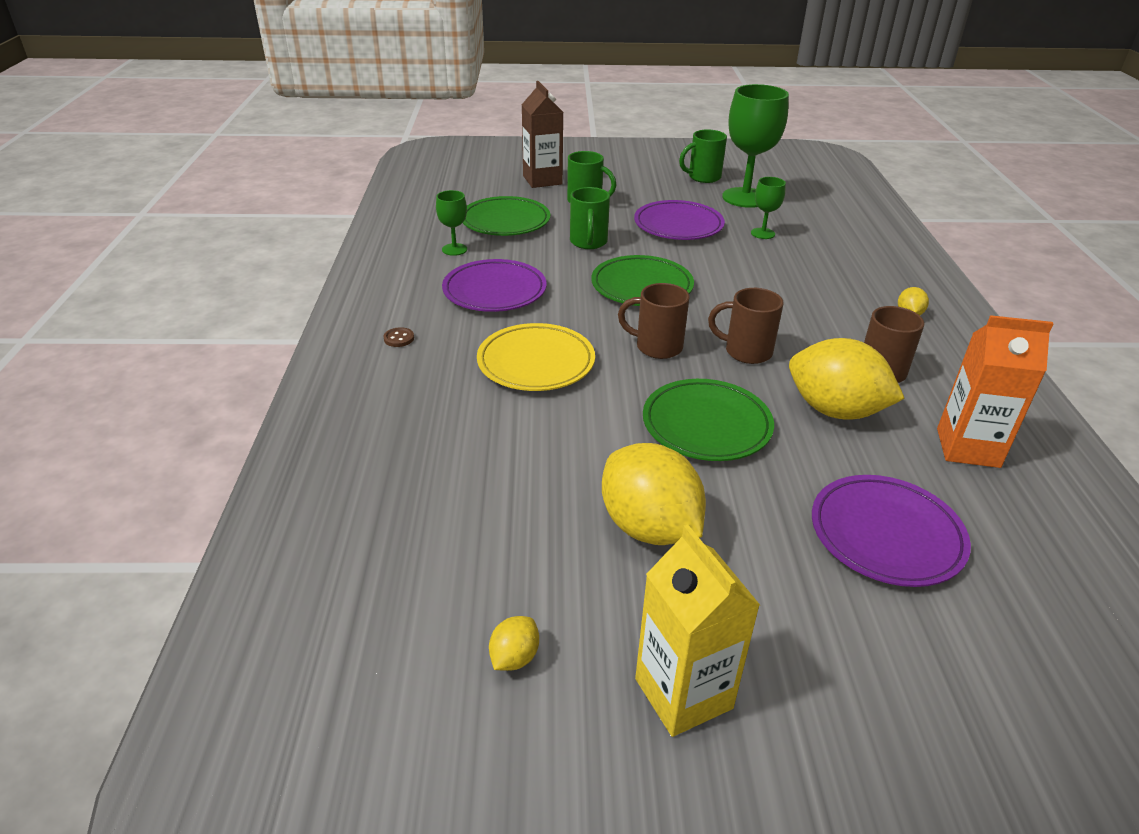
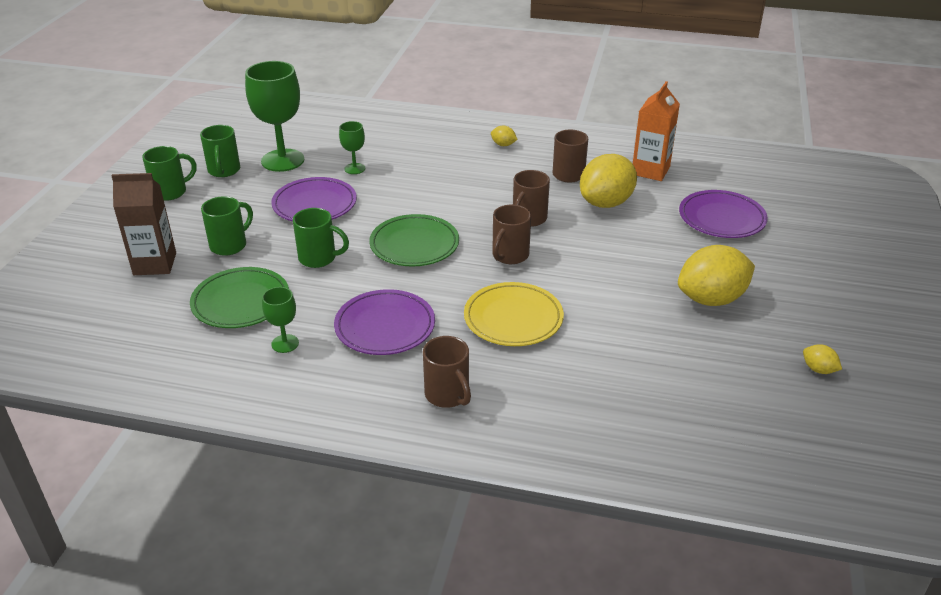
camera: 75 degrees left, 0 degrees up
brown button [383,327,414,347] -> brown mug [423,336,471,408]
yellow carton [635,524,760,737] -> none
green plate [643,379,774,461] -> none
none -> green mug [142,146,197,201]

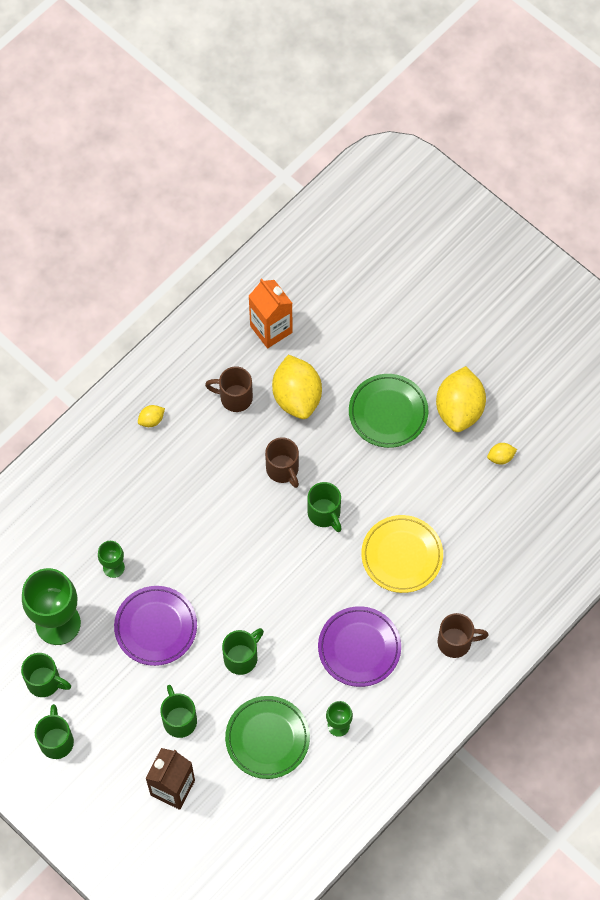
camera: 60 degrees left, 30 degrees up
green plate [369,214,459,267] -> green plate moved to [349,374,428,448]
brown mug [492,205,531,264] -> green mug [308,482,342,532]
purple plate [679,190,768,238] -> none
yellow lemon [803,344,842,374] -> yellow lemon moved to [487,443,517,465]

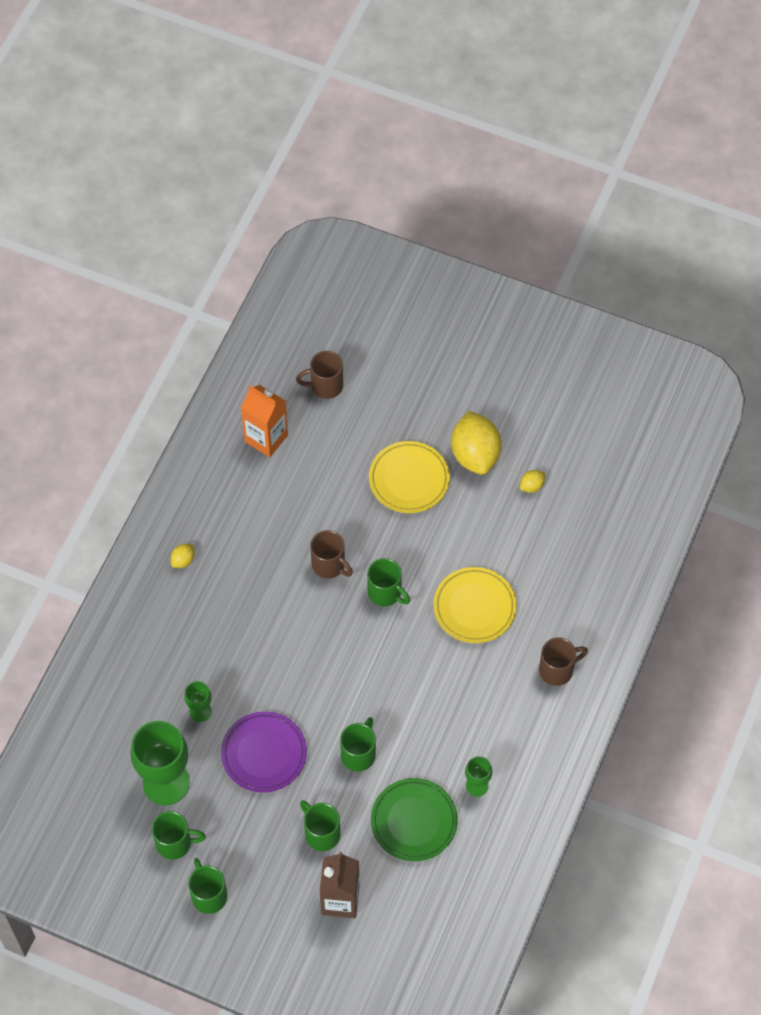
camera: 20 degrees left, 5 degrees down
brown mug [205,366,253,412] -> brown mug moved to [296,351,343,399]
yellow lemon [272,355,322,419] -> none
purple plate [318,606,401,687] -> none
green plate [349,374,428,448] -> yellow plate [369,441,450,513]

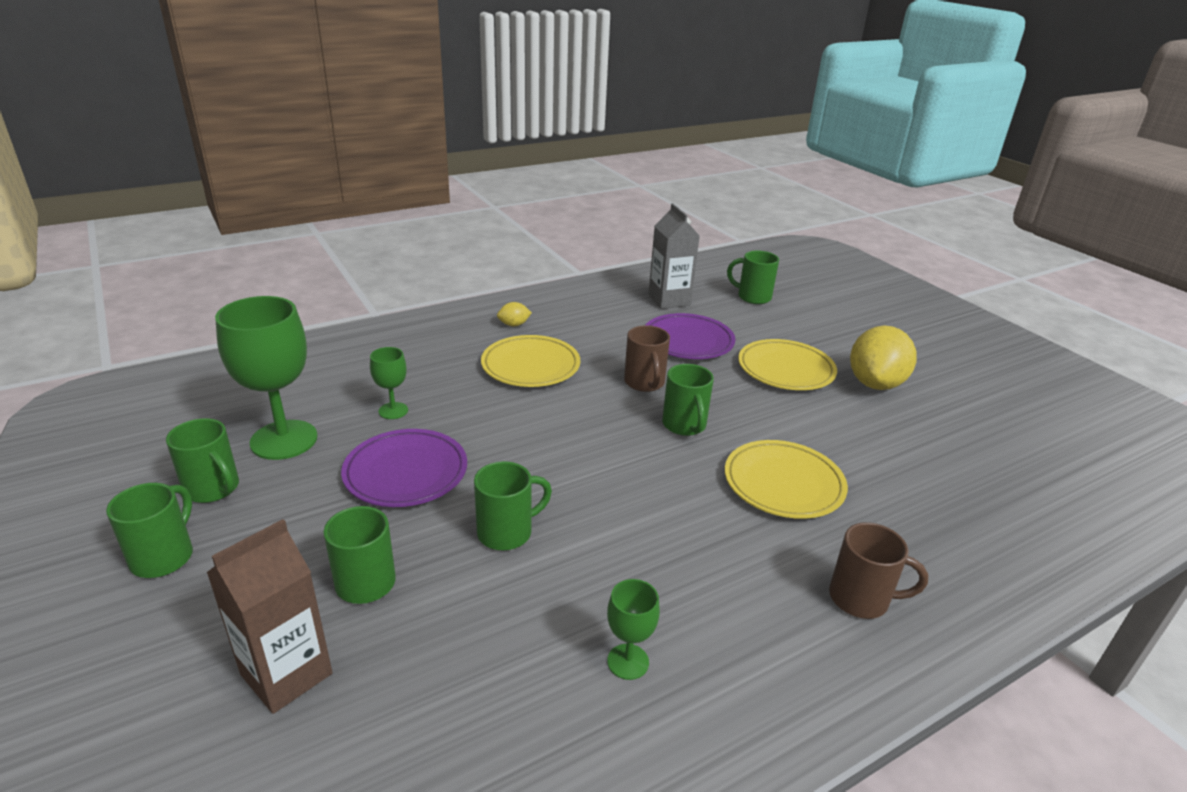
camera: 35 degrees right, 30 degrees down
orange carton [241,385,288,457] -> grey carton [648,203,700,309]
brown mug [296,351,343,399] -> green mug [727,251,779,304]
green plate [371,778,458,861] -> none
yellow lemon [520,470,545,493] -> none
none -> yellow plate [481,335,580,387]
none -> purple plate [646,313,736,359]

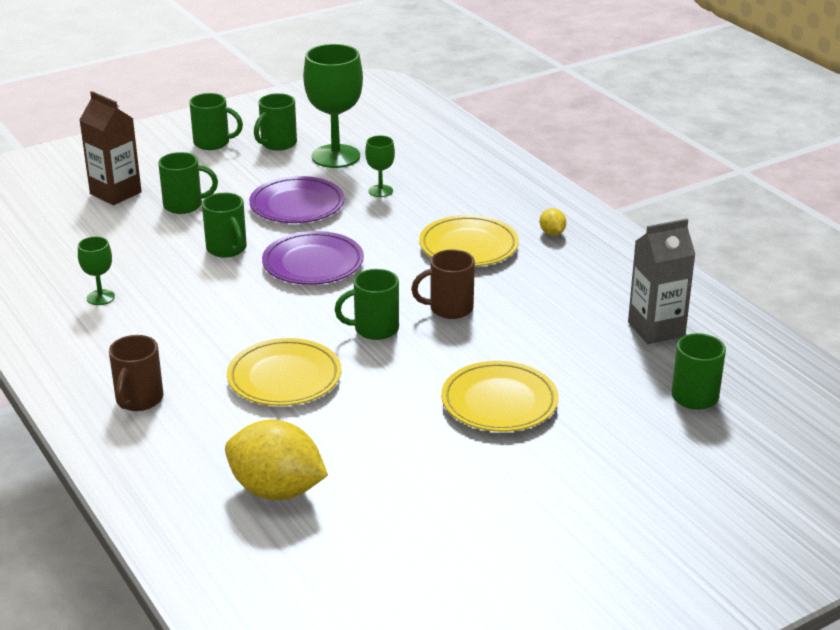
camera: 90 degrees right, 0 degrees up
purple plate [646,313,736,359] -> purple plate moved to [262,231,364,285]
yellow lemon [850,326,917,390] -> yellow lemon moved to [225,420,328,500]

